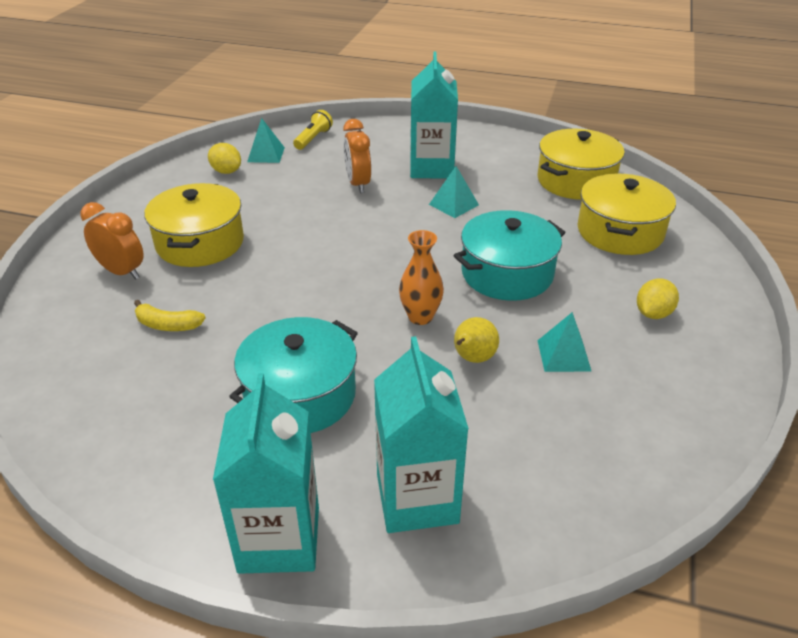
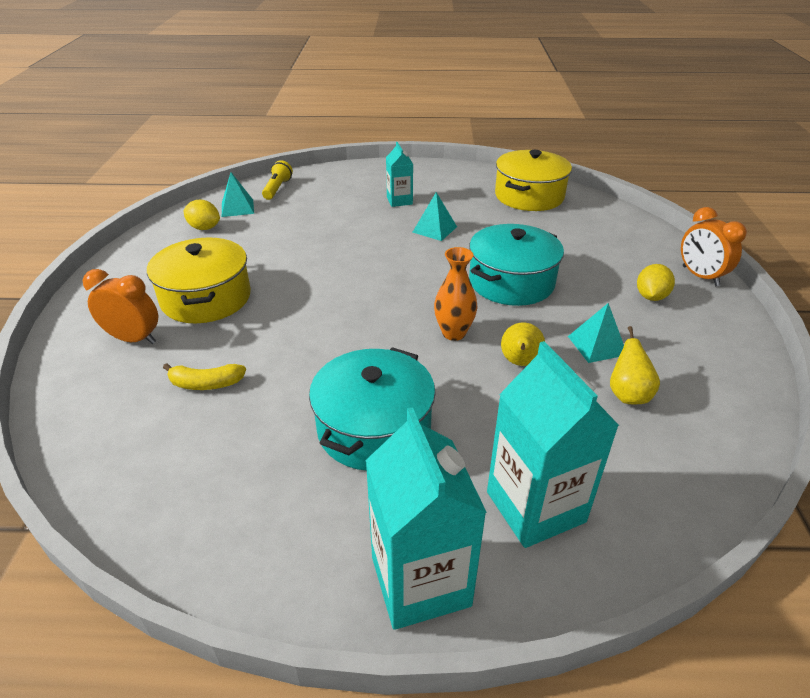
camera: 15 degrees left, 0 degrees up
orange clock [343,119,371,193] -> orange clock moved to [681,207,747,286]
turquoise carton [410,51,458,179] -> turquoise carton [386,142,413,207], size x0.55
yellow pot [578,174,676,255] -> none
none -> yellow pear [610,326,660,404]

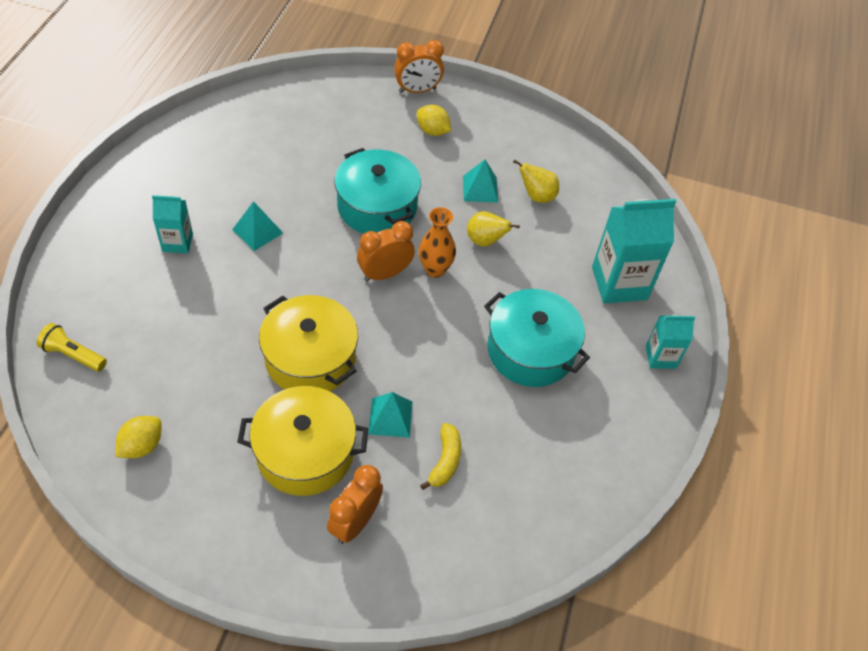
camera: 80 degrees left, 15 degrees up
turquoise pyramid [222,172,254,217] -> turquoise pyramid moved to [368,392,412,438]
turquoise carton [365,407,487,630] -> turquoise carton [646,313,696,369], size x0.55
yellow pot [495,150,572,211] -> yellow pot moved to [259,295,358,391]
none -> orange clock [357,221,415,282]

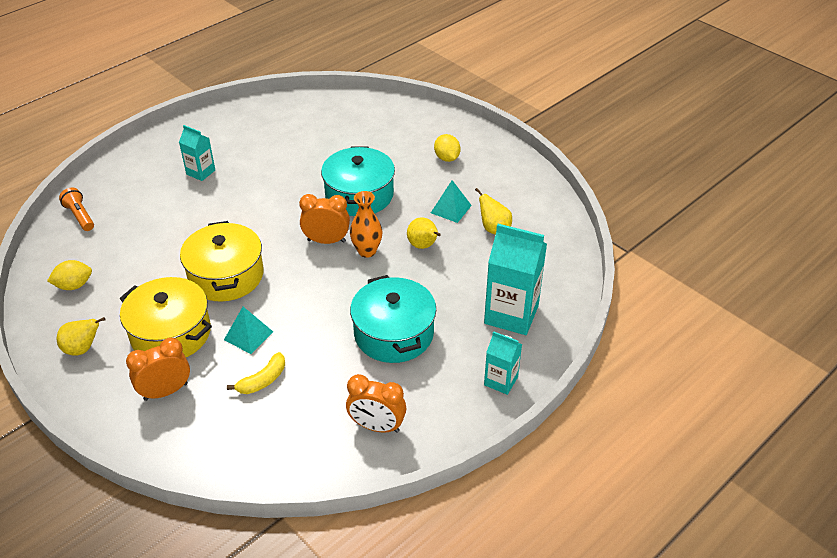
camera: 35 degrees right, 10 degrees down
yellow flashlight [37,323,107,372] -> orange flashlight [59,187,94,231]
turquoise pyramid [232,201,283,251] -> none
orange clock [394,40,444,93] -> orange clock moved to [346,374,406,433]
none -> yellow pear [57,317,105,356]

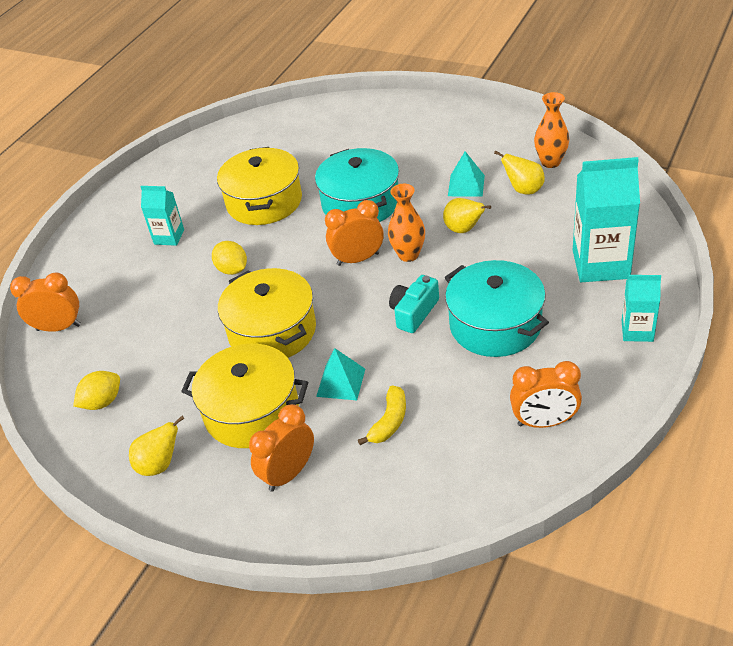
camera: 15 degrees left, 0 degrees up
orange flashlight [59,187,94,231] -> orange clock [10,272,81,332]
yellow lemon [434,134,461,162] -> yellow lemon moved to [212,241,247,275]
none -> yellow pot [217,147,302,225]
none -> turquoise camera [389,275,439,333]
none -> orange vase [534,92,569,168]

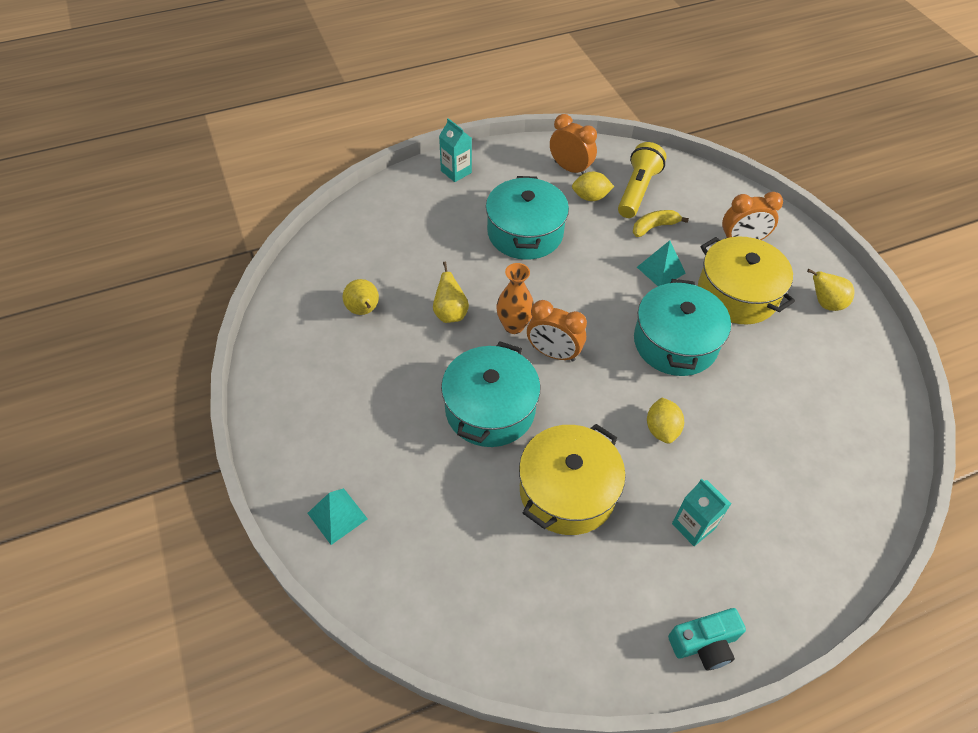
camera: 145 degrees left, 10 degrees up
orange clock [10,272,81,332] -> none
yellow lemon [73,371,120,410] -> yellow lemon moved to [572,172,614,201]
yellow pot [218,268,316,358] -> turquoise pot [634,279,731,376]
turquoise camera [389,275,439,333] -> turquoise camera moved to [668,608,746,670]
turquoise pyramid [448,151,485,197] -> turquoise pyramid moved to [308,488,368,545]
orange vase [534,92,569,168] -> none
turquoise carton [573,157,640,282] -> none
none -> yellow flashlight [618,142,667,218]

